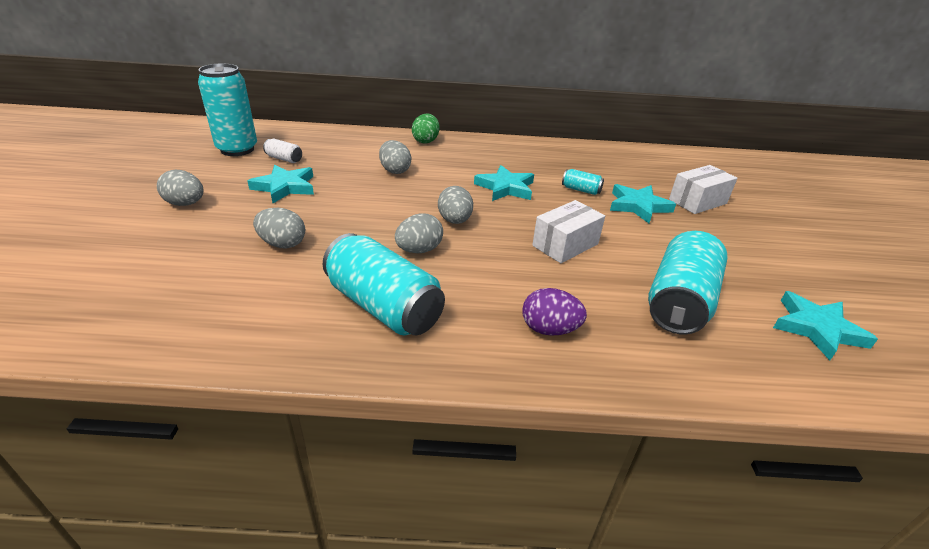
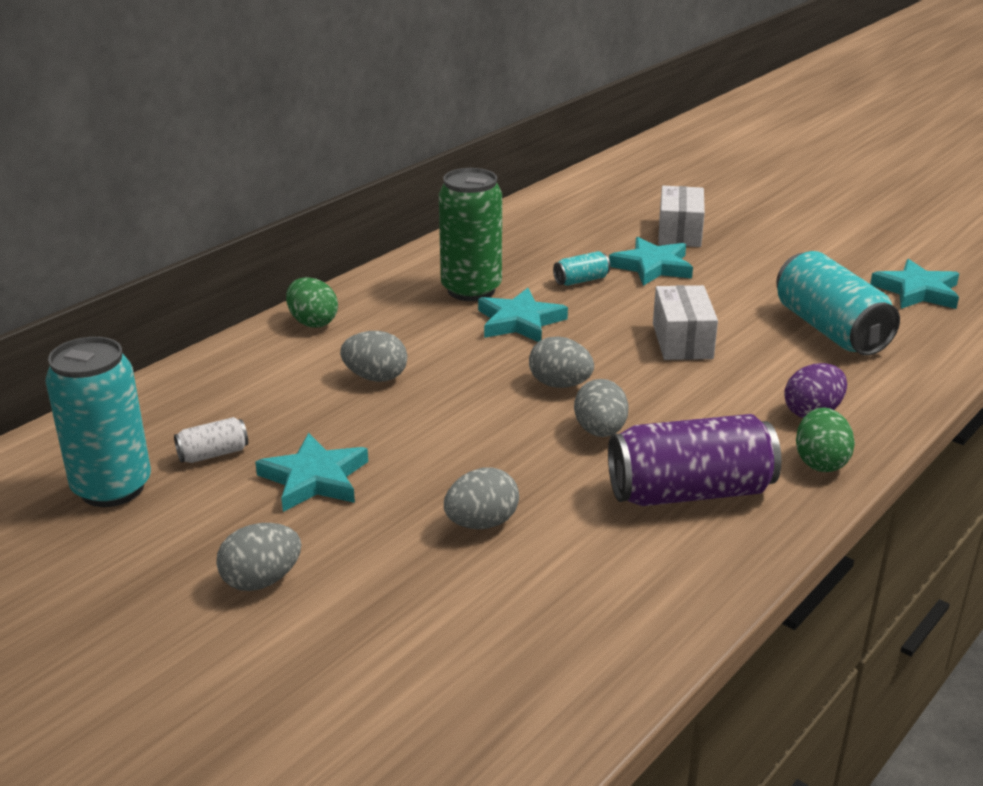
camera: 50 degrees left, 5 degrees down
turquoise can [323,233,445,335] -> purple can [608,414,782,506]
none -> green can [439,168,502,301]
none -> green egg [796,408,855,472]

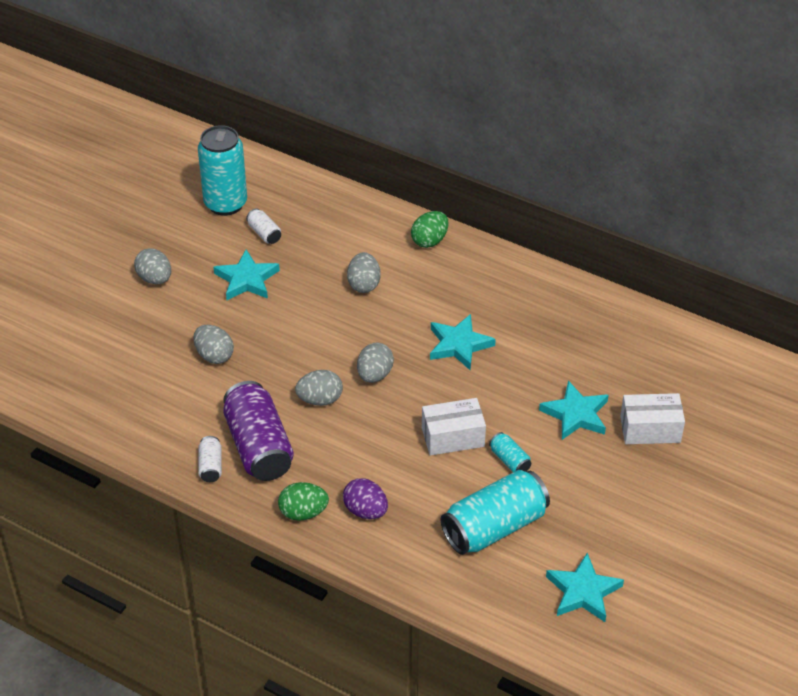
camera: 80 degrees right, 15 degrees up
green can [439,168,502,301] -> none
turquoise can [553,251,610,286] -> turquoise can moved to [489,432,531,472]
none -> white can [198,436,222,482]

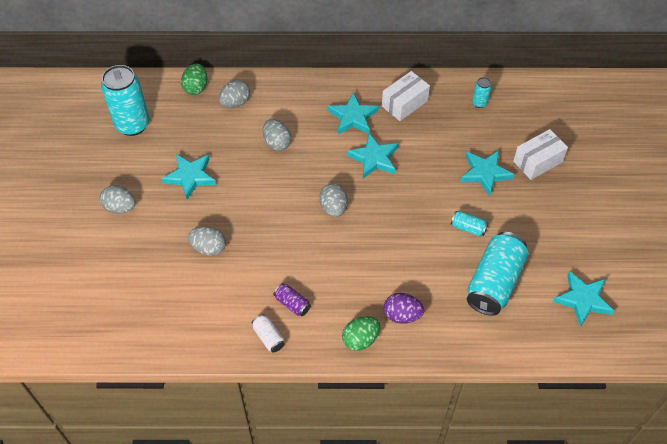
camera: 30 degrees left, 10 degrees up
purple can [223,381,294,481] -> purple can [273,283,311,316], size x0.45
white can [246,208,281,244] -> none
grey egg [295,370,343,406] -> grey egg moved to [219,80,250,108]
green egg [411,211,449,248] -> green egg moved to [181,63,207,95]
white box [422,398,486,456] -> white box moved to [382,71,430,121]
none -> turquoise star [328,93,379,134]
none -> turquoise can [472,77,492,108]

